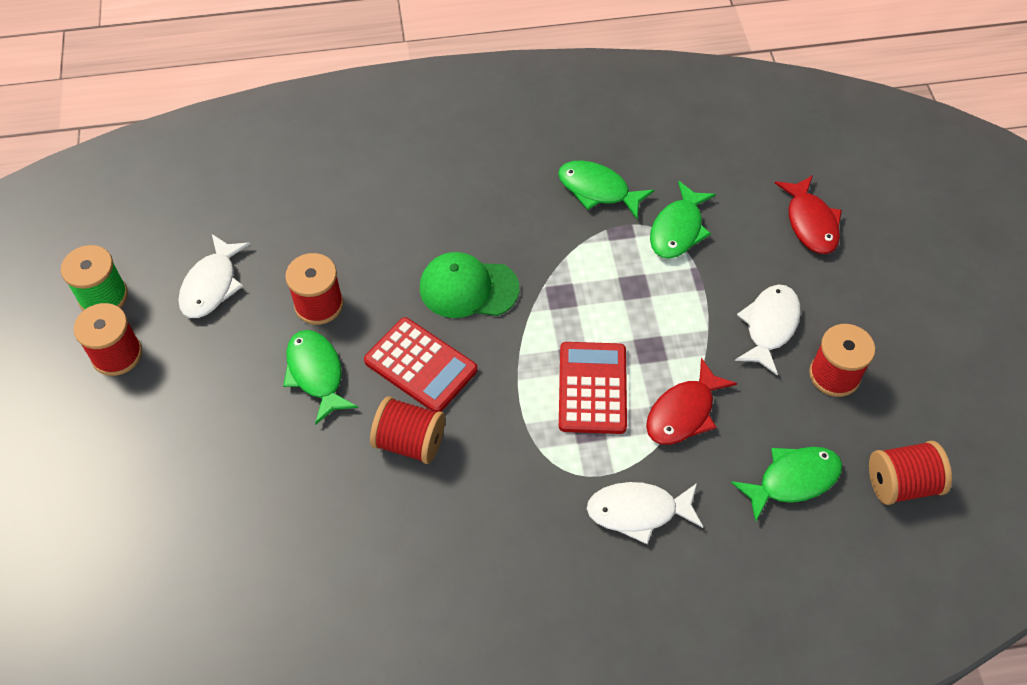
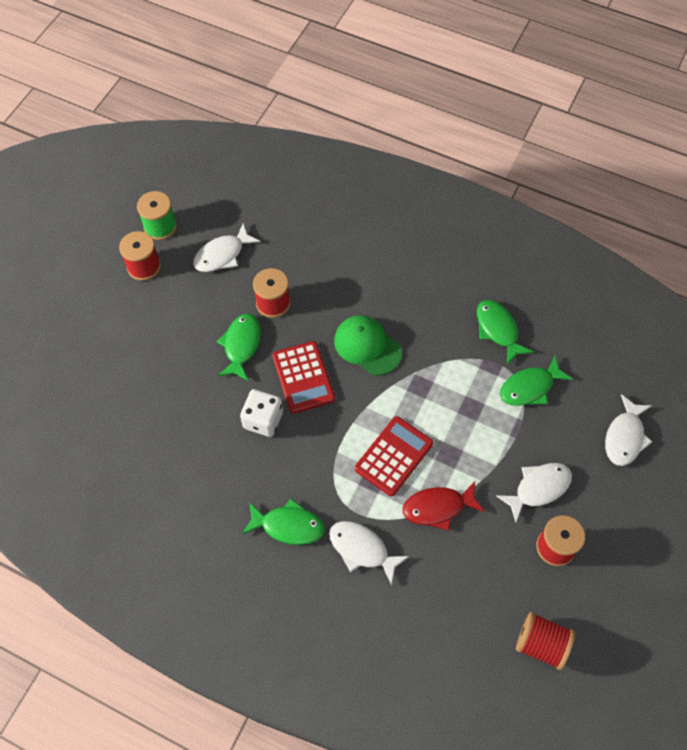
camera: 35 degrees right, 5 degrees up
red spool [370,397,445,464] -> white dice [240,389,283,437]
green fish [731,447,842,522] -> green fish moved to [242,499,325,545]
red fish [775,175,842,254] -> white fish [605,394,652,466]

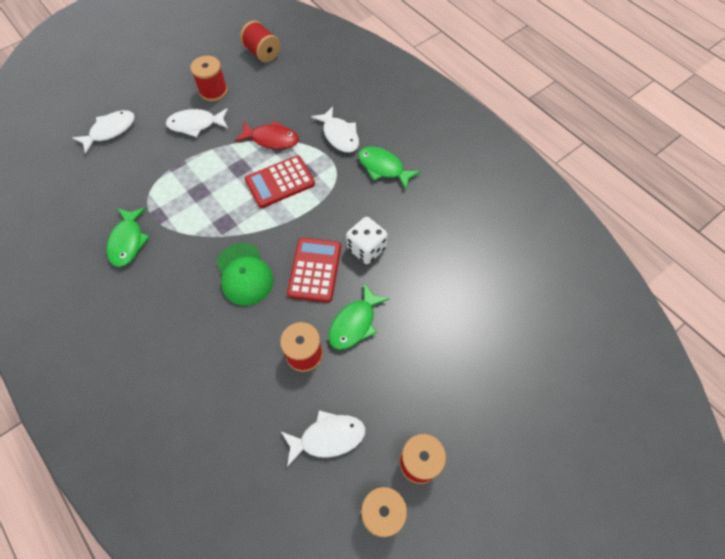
camera: 155 degrees left, 0 degrees up
green fish [500,356,573,406] -> none

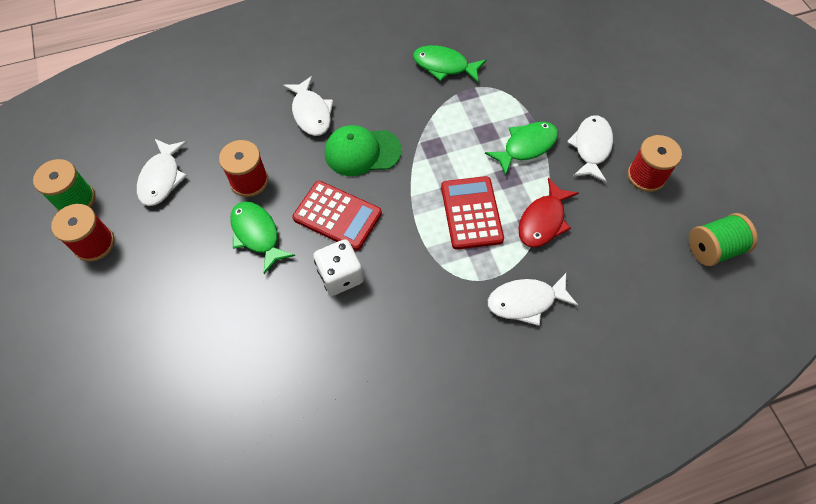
camera: 110 degrees right, 0 degrees up
white fish [72,110,135,154] -> white fish moved to [283,76,333,136]
red spool [240,21,280,62] -> green spool [689,213,758,266]
green fish [358,146,421,190] -> green fish moved to [485,122,558,176]

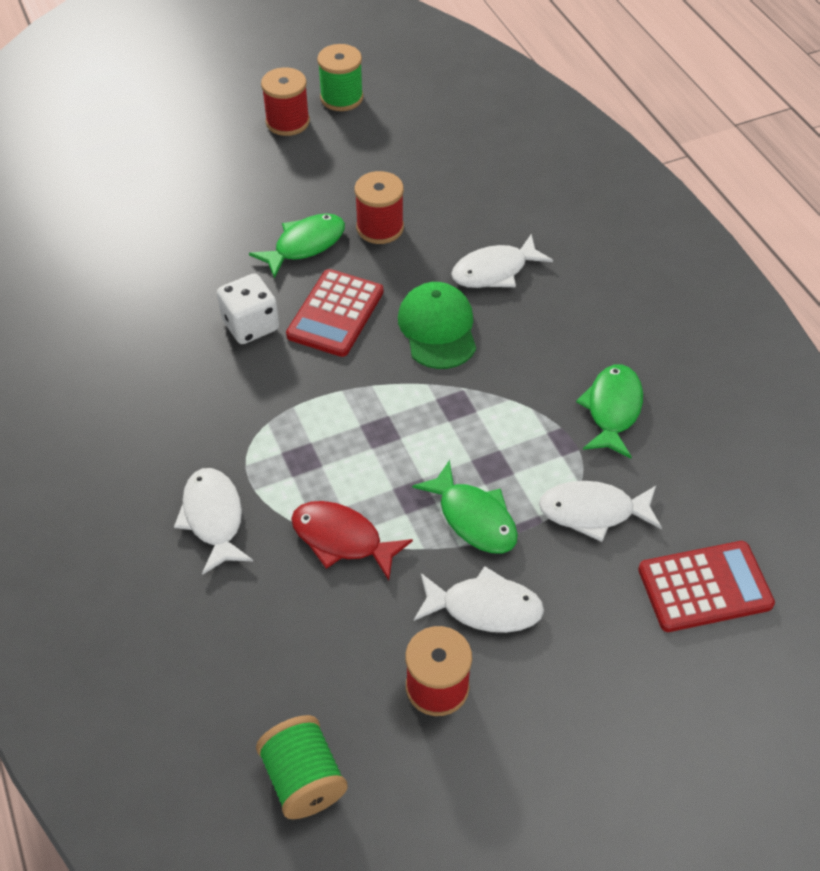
camera: 85 degrees right, 10 degrees down
white fish [137,139,187,206] -> white fish moved to [539,481,662,542]
red calculator [441,176,504,250] -> red calculator moved to [638,541,775,632]

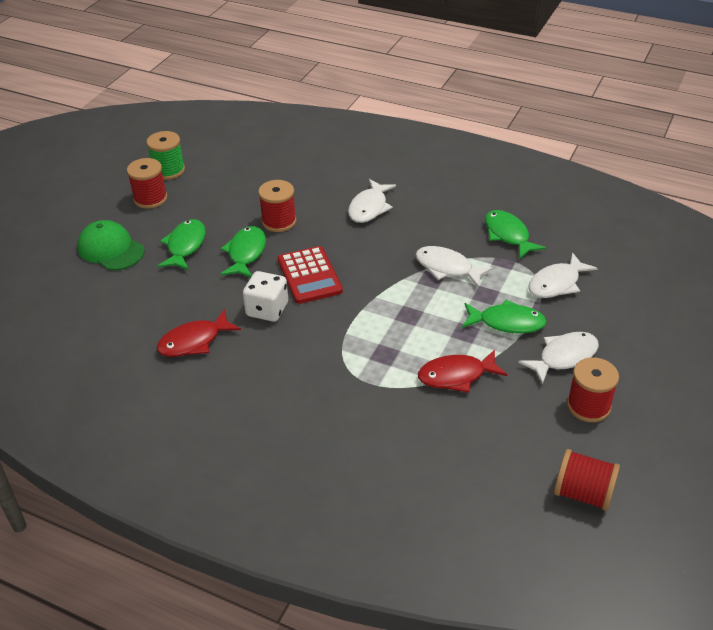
camera: 40 degrees left, 10 degrees down
white fish [174,468,253,575] -> white fish moved to [415,246,493,287]
green spool [256,715,348,819] -> red spool [554,449,620,511]
green cap [398,282,476,369] -> green cap moved to [77,220,145,270]
red calculator [638,541,775,632] -> none
none -> red fish [156,309,241,357]
none -> green fish [158,219,206,270]

